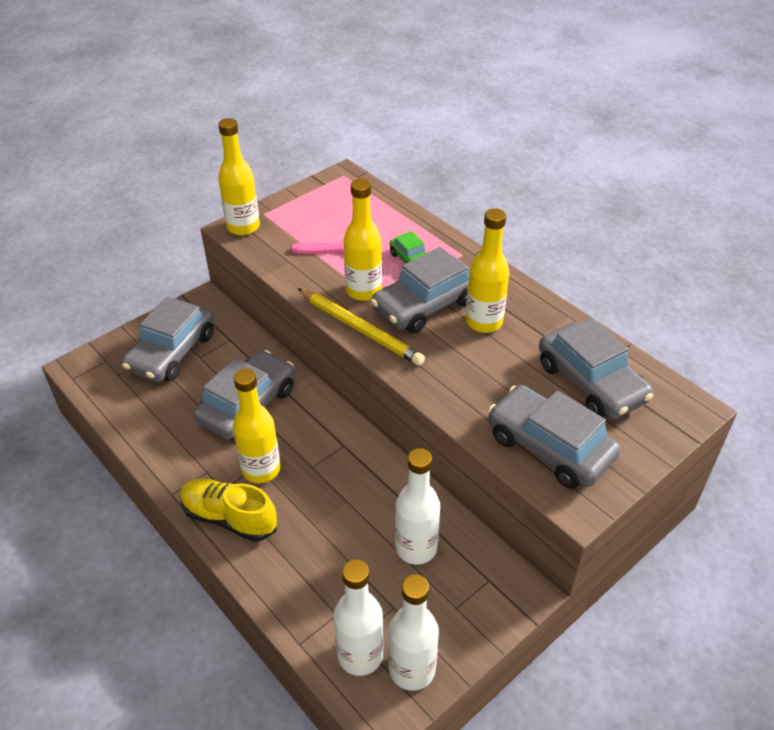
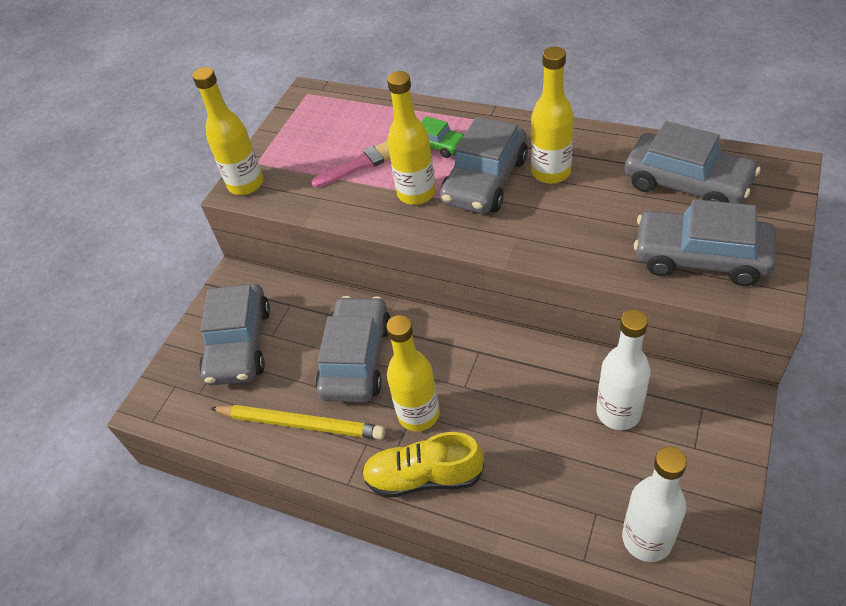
camera: 20 degrees left, 5 degrees up
yellow pencil [297,288,425,366] -> yellow pencil moved to [210,405,386,440]
white bottle [388,574,439,691] -> none

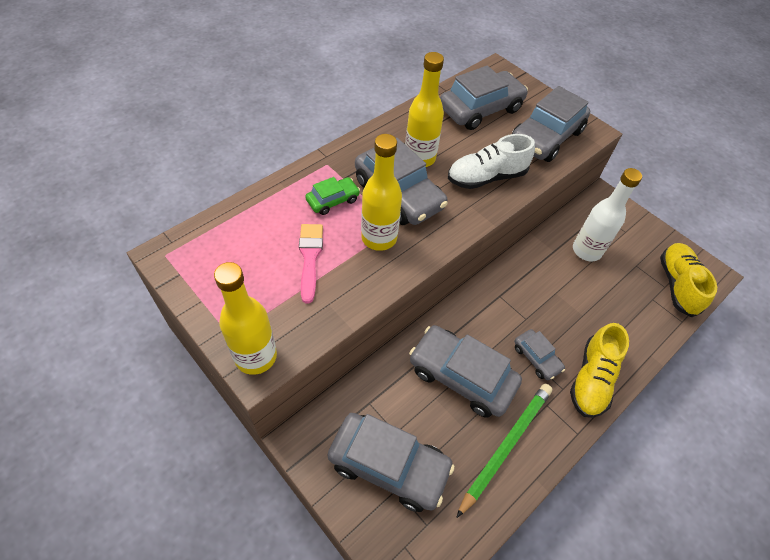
camera: 75 degrees left, 5 degrees up
yellow pencil [210,405,386,440] -> green pencil [456,384,552,518]
yellow bottle [386,315,440,431] -> grey car [514,329,565,380]
white bottle [622,446,687,562] -> yellow shoe [660,243,717,317]
none -> white shoe [448,134,535,189]

